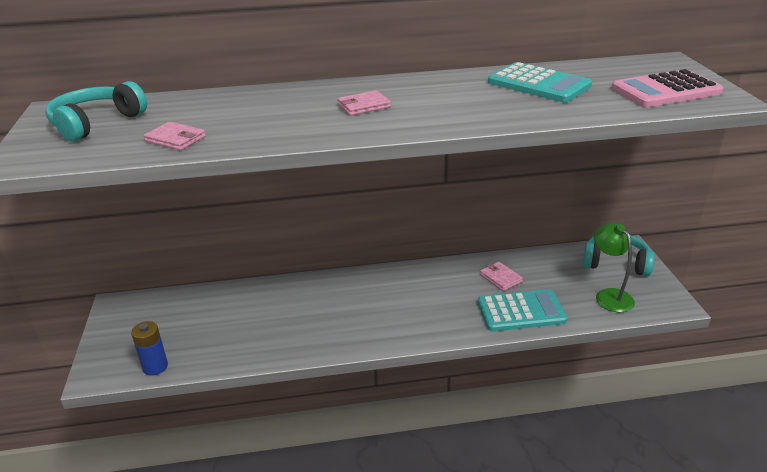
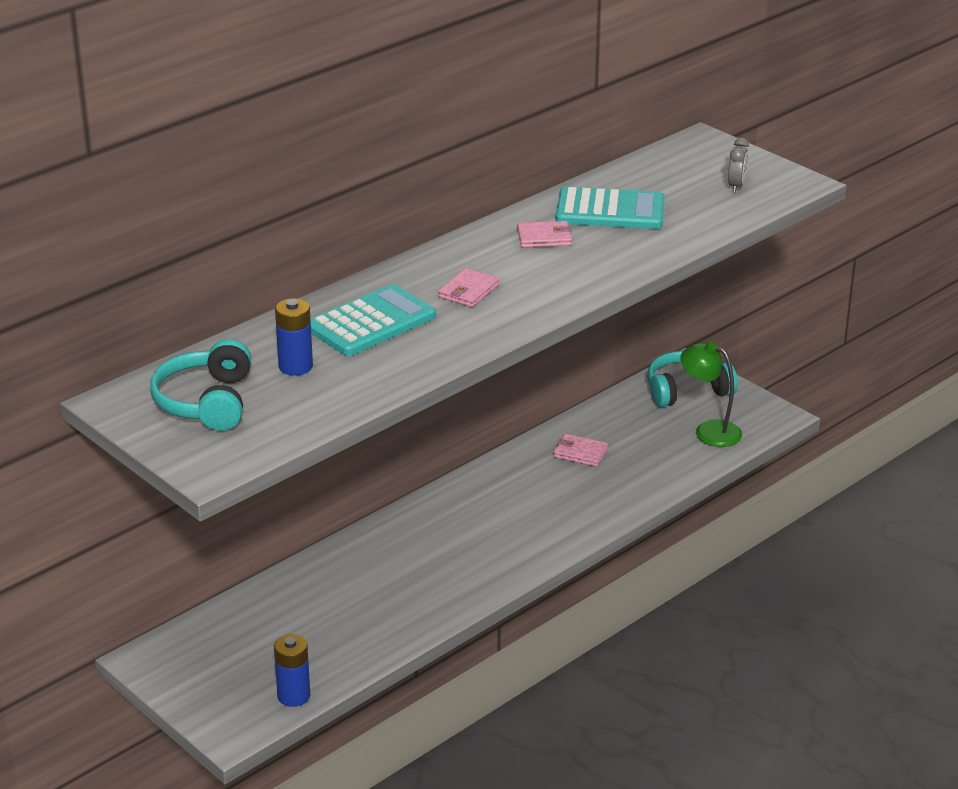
camera: 35 degrees left, 0 degrees up
pink wallet [144,122,206,150] -> pink wallet moved to [517,221,572,248]
turquoise calculator [478,289,568,331] -> turquoise calculator moved to [310,284,436,356]
pink calculator [612,69,723,107] -> grey clock [728,138,749,192]
none -> blue battery [275,298,313,376]

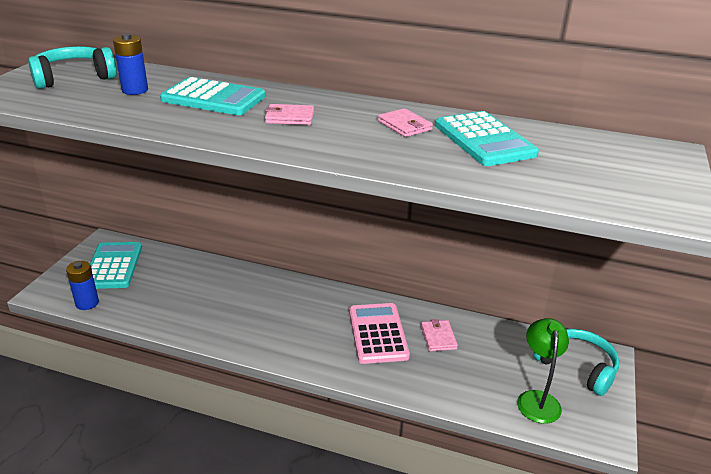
camera: 60 degrees right, 0 degrees up
grey clock [728,138,749,192] -> none
none -> turquoise calculator [90,242,142,289]
none -> pink calculator [349,303,410,364]

